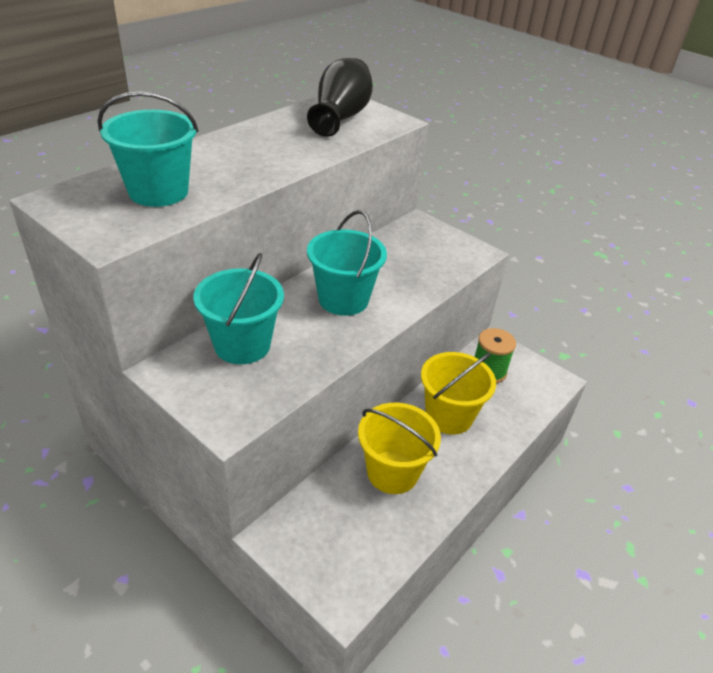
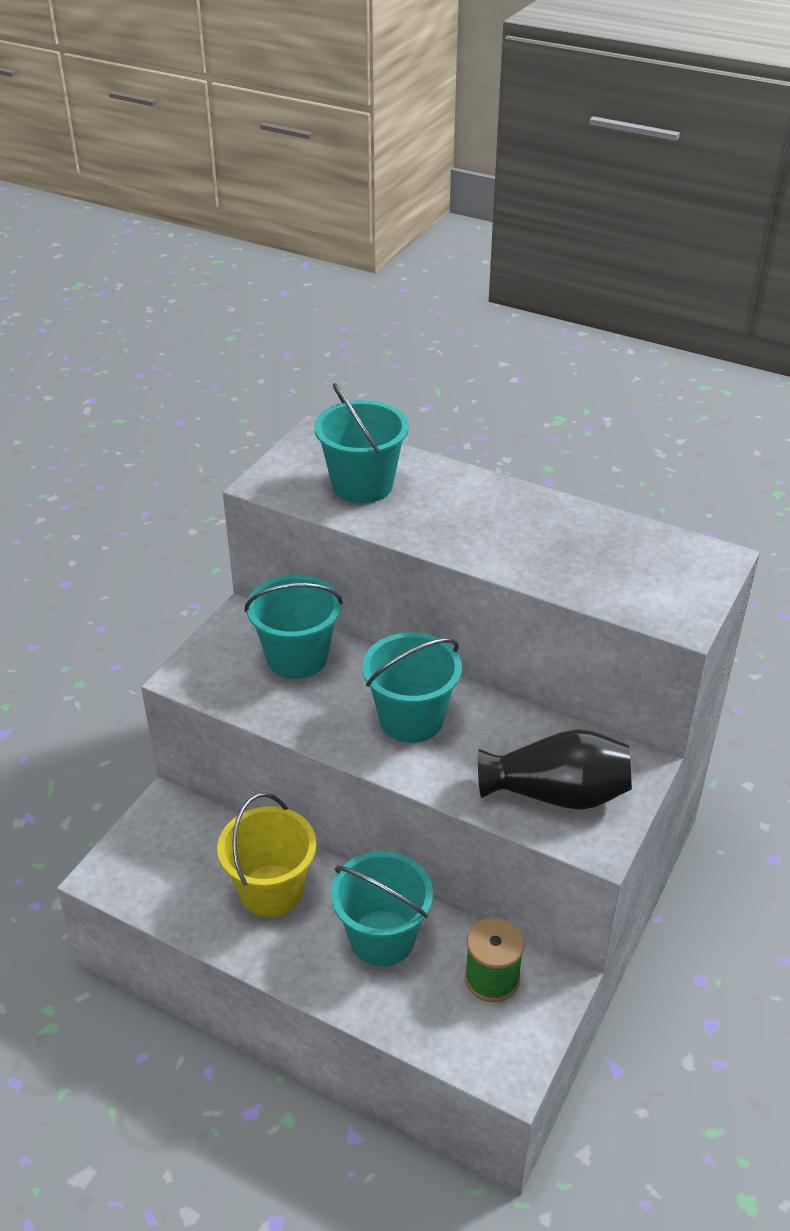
camera: 80 degrees right, 0 degrees up
black vase [307,58,373,137] -> black vase moved to [478,729,632,810]
yellow bucket [421,352,496,435] -> turquoise bucket [331,851,433,966]

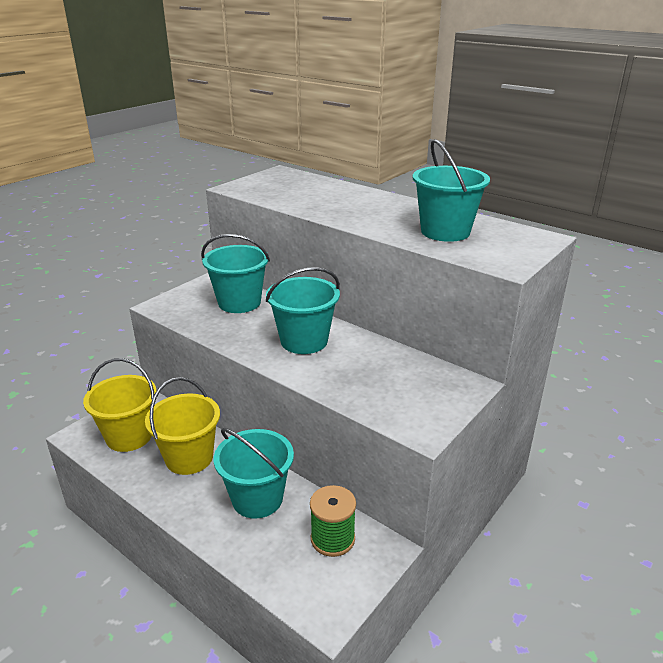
camera: 10 degrees right, 10 degrees down
turquoise bucket [314,383,409,503] -> turquoise bucket moved to [413,139,490,242]
black vase [478,729,632,810] -> none
none -> yellow bucket [83,358,157,452]

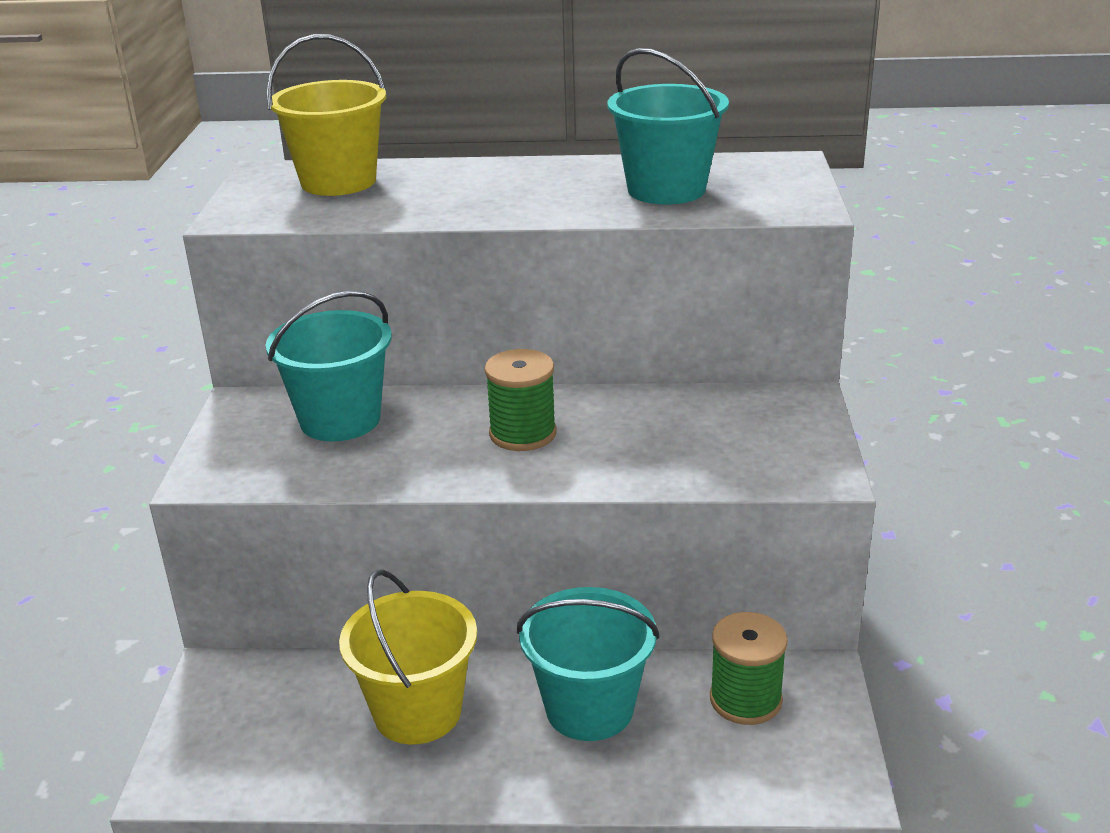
camera: 35 degrees left, 0 degrees up
yellow bucket [83,358,157,452] -> yellow bucket moved to [266,34,386,196]
turquoise bucket [266,267,340,354] -> green spool [485,349,556,451]

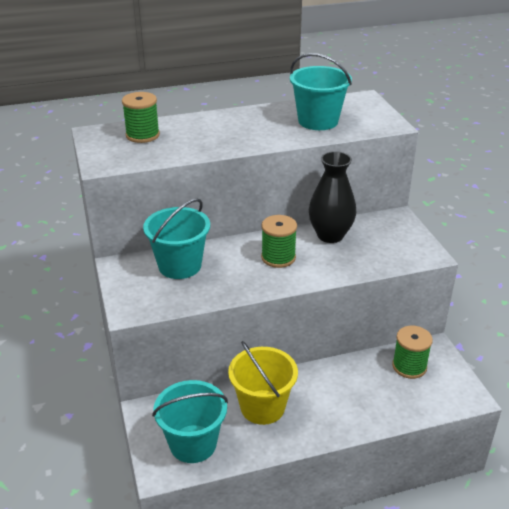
camera: 20 degrees left, 5 degrees up
yellow bucket [266,34,386,196] -> green spool [122,92,160,143]
turquoise bucket [517,587,660,741] -> turquoise bucket moved to [152,380,228,463]
none -> black vase [309,151,356,243]

